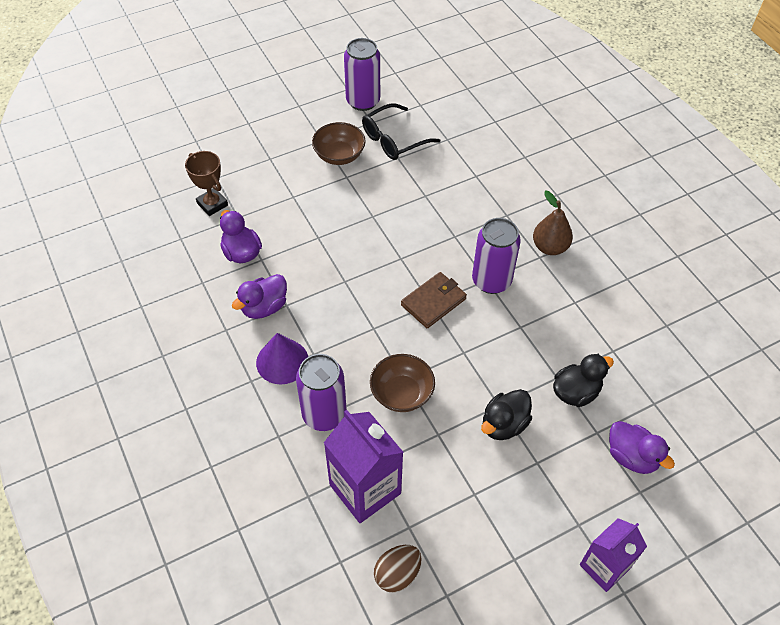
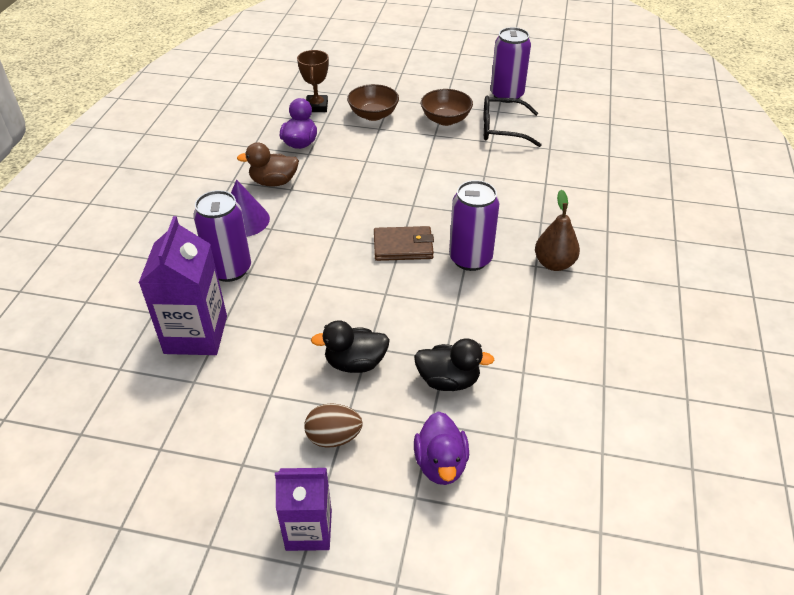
camera: 40 degrees right, 10 degrees down
purple duck [232,274,287,319] -> brown duck [237,142,299,186]
brown bowl [370,354,435,412] -> brown bowl moved to [347,84,399,121]
brown egg [374,545,422,593] -> brown egg moved to [304,403,363,448]

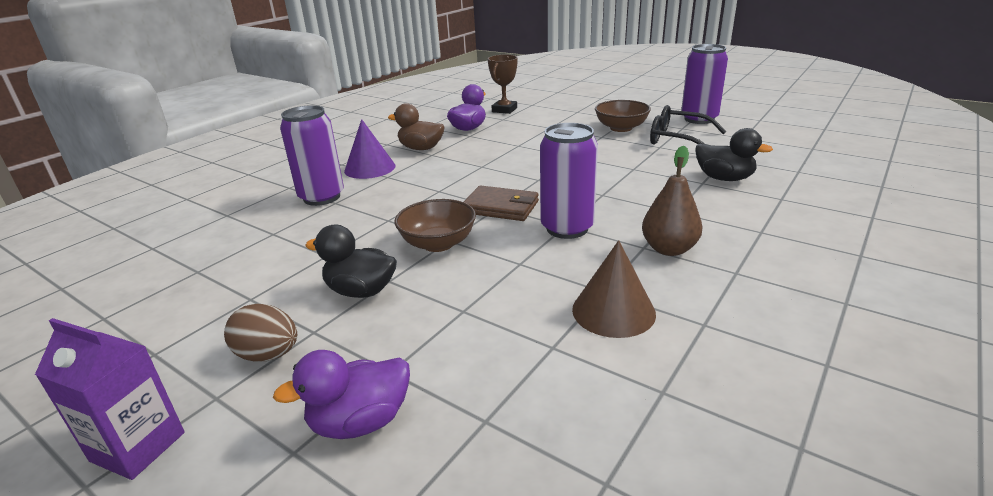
camera: 25 degrees right, 15 degrees down
purple carton [139,216,227,355] -> none
brown bowl [347,84,399,121] -> brown bowl moved to [394,199,476,252]
black duck [414,339,494,391] -> black duck moved to [695,128,773,181]
purple duck [414,412,469,485] -> purple duck turned 45 degrees clockwise [273,350,410,439]
none -> brown cone [572,240,656,338]

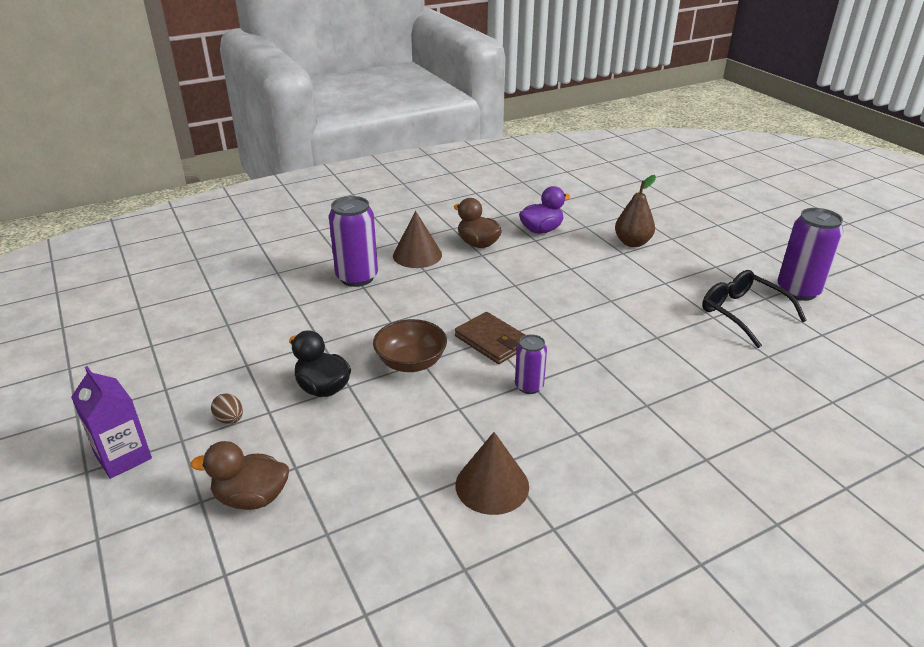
camera: 25 degrees right, 5 degrees up
brown egg [224,303,297,362] -> brown egg [211,393,243,424], size x0.66
purple duck [273,350,410,439] -> brown duck [191,441,289,510]
purple cone [344,119,395,179] -> brown cone [393,211,442,268]
brown trophy [488,55,518,114] -> none
purple can [540,123,598,239] -> purple can [515,334,547,394], size x0.56
brown bowl [595,100,651,132] -> none
brown pear [642,146,703,256] -> brown pear moved to [615,175,656,247]
black duck [695,128,773,181] -> none

